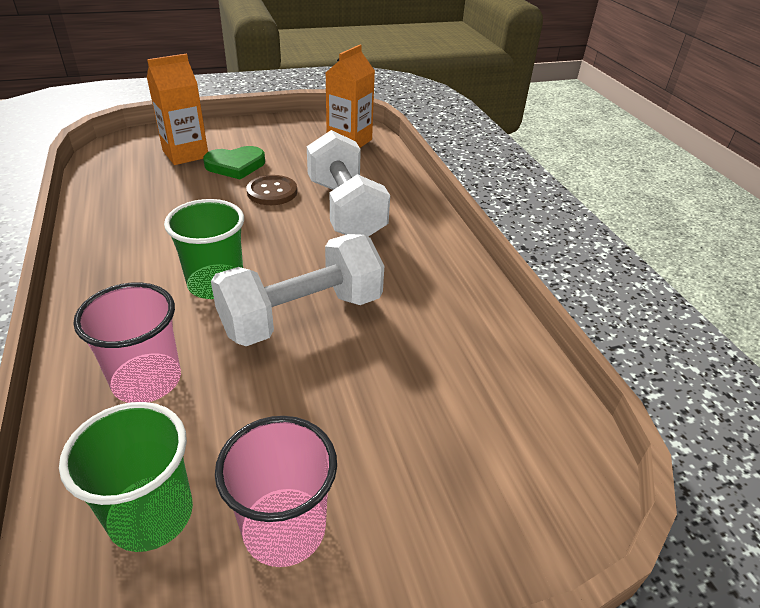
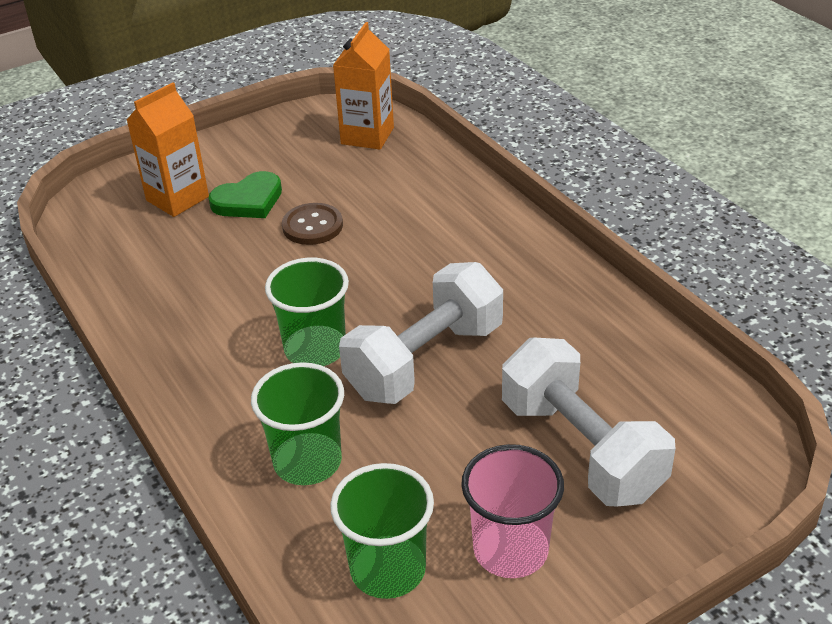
camera: 10 degrees left, 0 degrees up
pink cup [73,282,181,403] -> green cup [251,362,344,485]
white dumbbell [307,130,390,237] -> white dumbbell moved to [502,337,676,507]

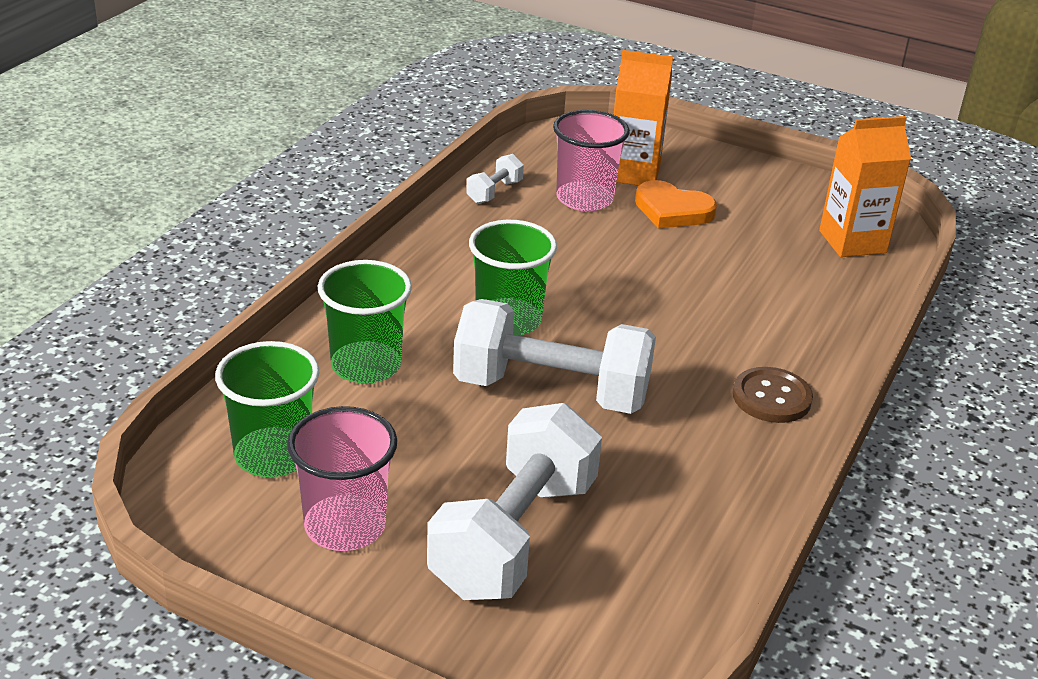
camera: 55 degrees right, 5 degrees down
green heart [208,171,282,218] -> orange heart [635,180,717,229]
brown button [282,203,343,245] -> brown button moved to [733,367,813,423]
none -> white dumbbell [466,154,524,204]
none -> pink cup [553,110,630,211]

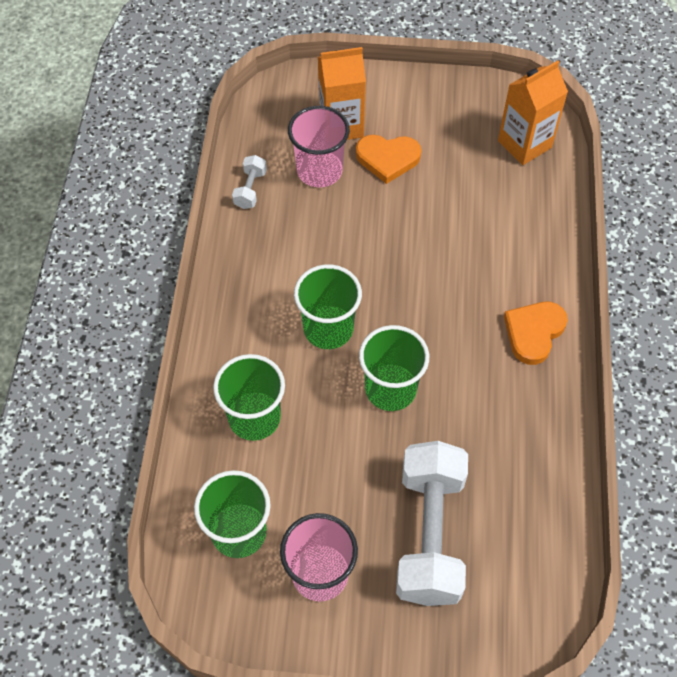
camera: 20 degrees left, 25 degrees up
white dumbbell [453,299,656,414] -> green cup [359,325,429,411]
brown button [733,367,813,423] -> orange heart [504,302,568,365]

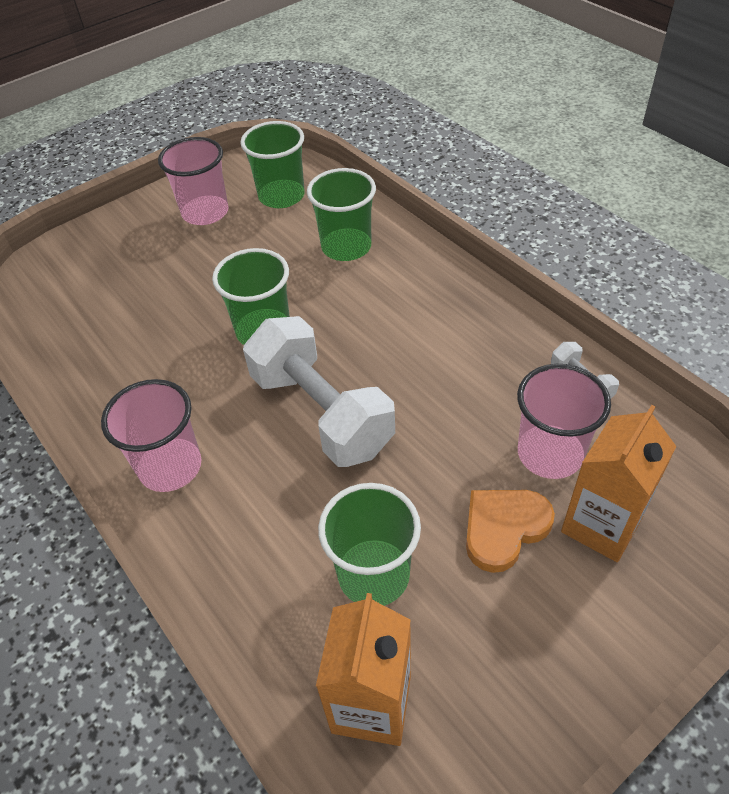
camera: 140 degrees right, 10 degrees down
green cup [294,264,362,349] -> green cup moved to [318,483,421,606]
white dumbbell [396,441,468,606] -> white dumbbell moved to [243,316,395,467]
orange heart [504,302,568,365] -> pink cup [101,379,201,492]

